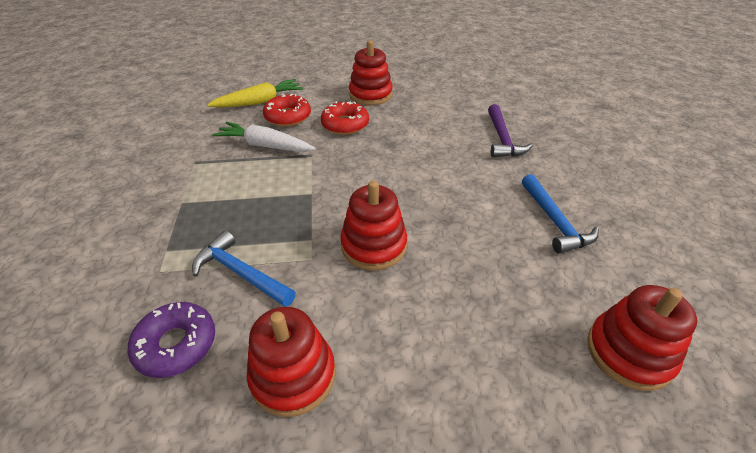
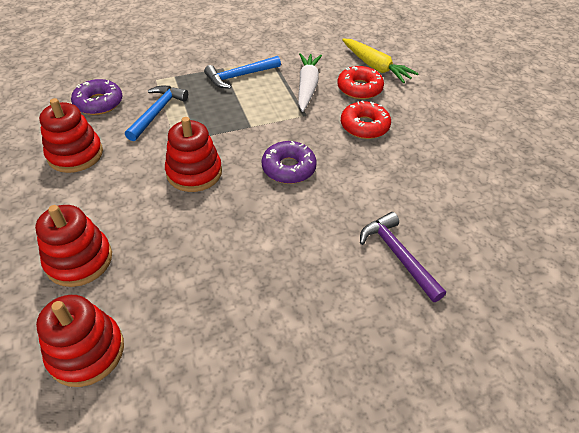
camera: 75 degrees right, 5 degrees up
red stacking toy [349,40,393,105] -> red stacking toy moved to [35,205,112,287]
purple hammer [488,104,533,157] -> purple hammer turned 75 degrees clockwise [360,212,446,302]
blue hammer [522,174,599,254] -> blue hammer moved to [204,56,281,89]
none -> purple donut [262,141,317,184]

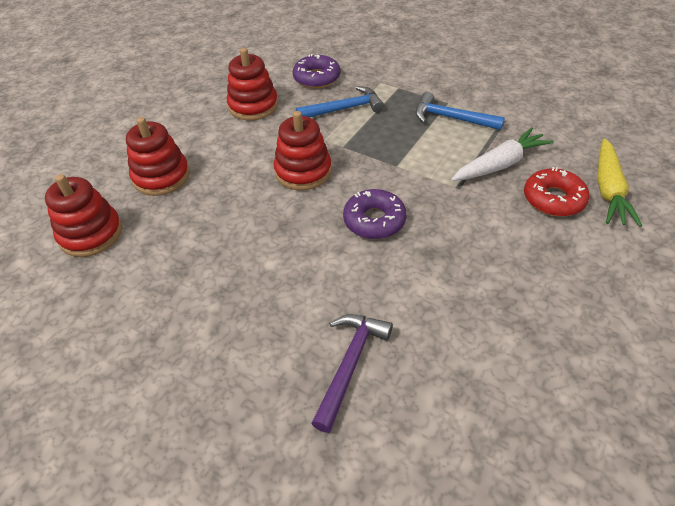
camera: 55 degrees right, 0 degrees up
red donut [341,101,391,139] -> none

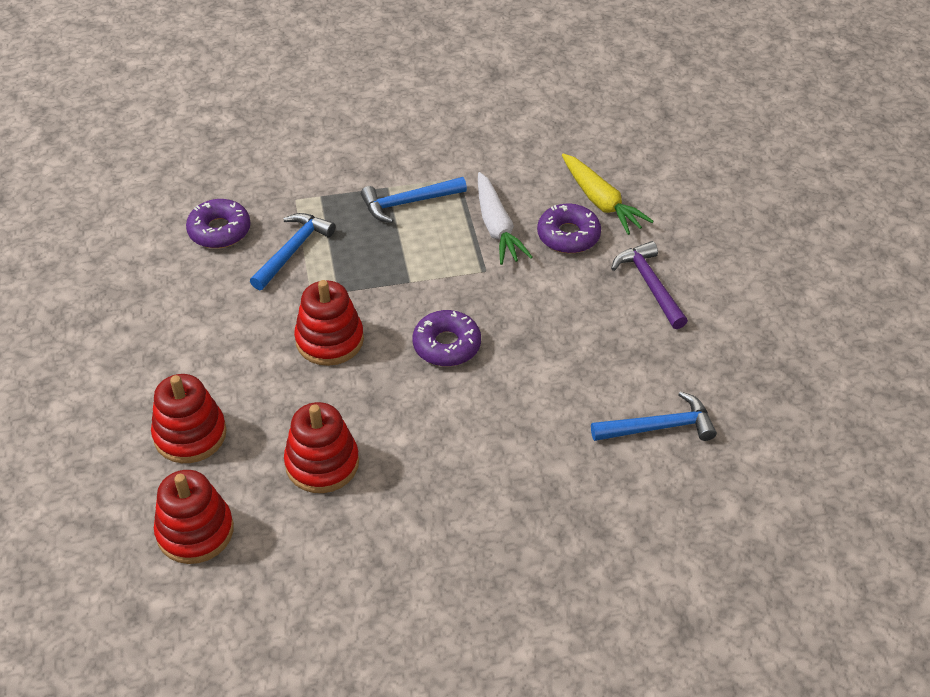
camera: 45 degrees left, 0 degrees up
red stacking toy [227,48,278,121] -> red stacking toy moved to [284,402,359,493]
purple hammer [311,314,393,433] -> purple hammer moved to [611,241,688,329]
white carrot [451,127,553,181] -> white carrot turned 150 degrees clockwise [478,172,533,265]
red donut [524,167,589,217] -> purple donut [537,204,601,253]
none -> blue hammer [591,391,717,441]

